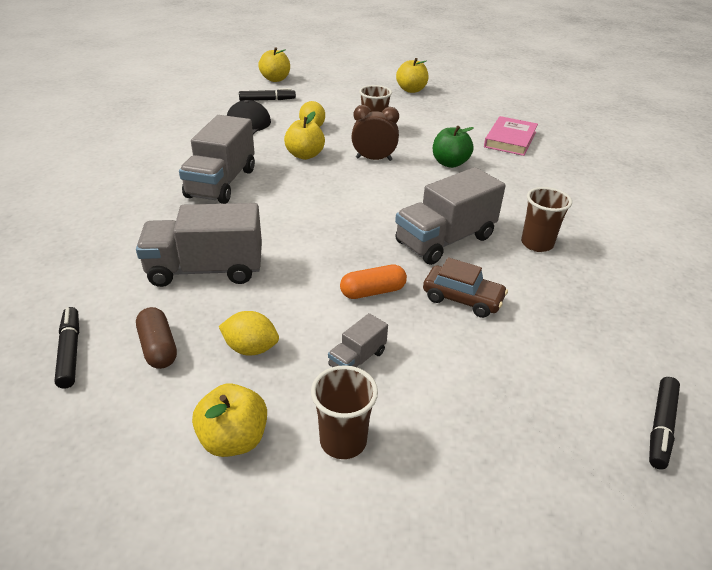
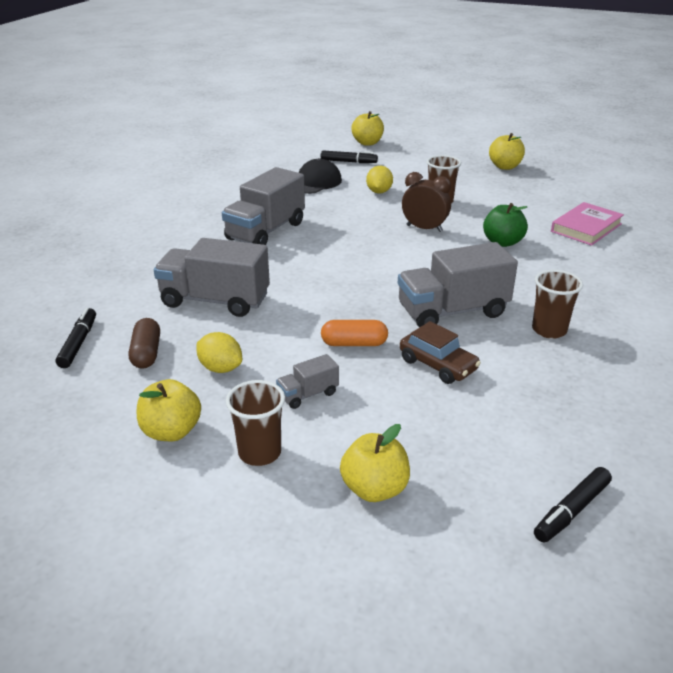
camera: 20 degrees right, 5 degrees down
yellow apple [284,111,325,160] -> yellow apple moved to [340,424,410,502]

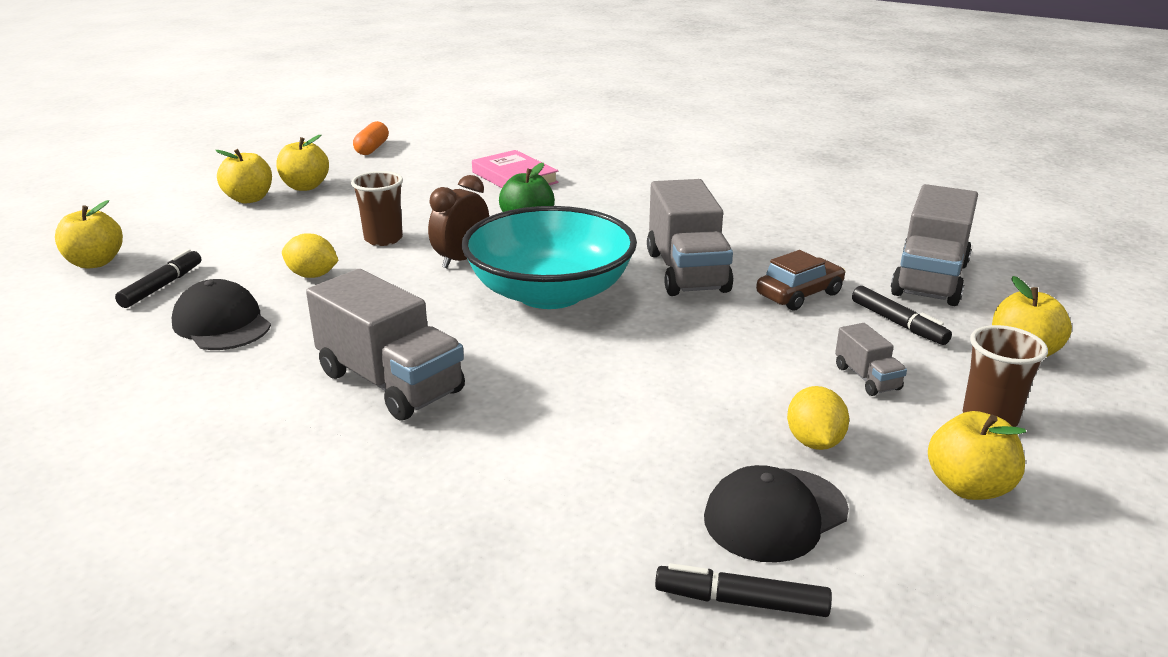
camera: 80 degrees left, 5 degrees down
brown capsule [129,318,160,369] -> black cap [704,465,849,563]
grey truck [154,238,270,317] -> grey truck moved to [891,184,978,306]
yellow lemon [197,332,242,373] -> yellow lemon turned 45 degrees counterclockwise [787,386,849,450]
orange capsule [321,320,388,346] -> orange capsule moved to [353,121,389,155]
brown cup [532,270,583,339] -> none
black marker [534,467,612,543] -> black marker moved to [852,286,952,345]
none -> yellow apple [215,149,272,204]
none -> turquoise bowl [461,206,637,309]

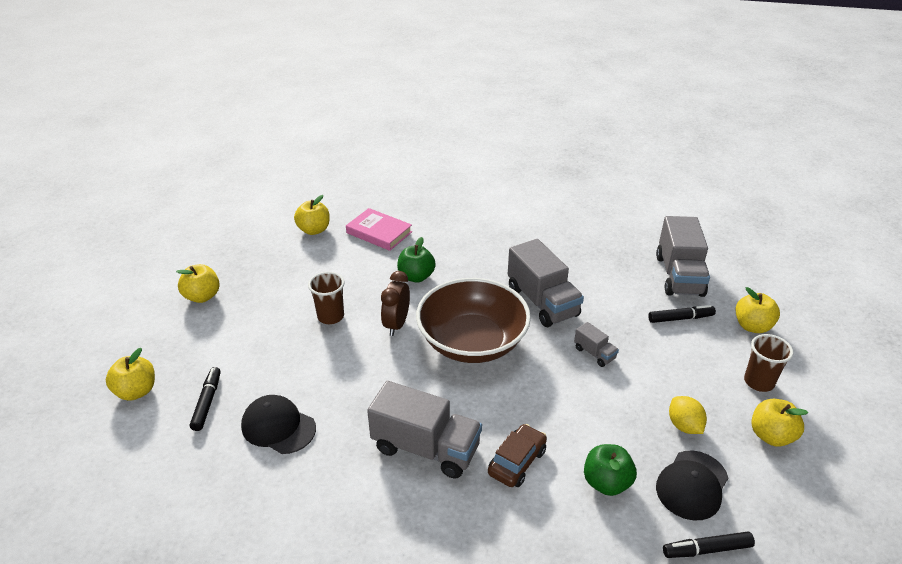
camera: 20 degrees left, 10 degrees up
yellow apple [276,135,329,191] -> yellow apple moved to [294,195,330,235]
yellow lemon [282,233,339,278] -> none
orange capsule [353,121,389,155] -> none
turquoise bowl [461,206,637,309] -> brown bowl [416,278,531,363]
brown car [756,250,845,311] -> brown car moved to [488,424,547,487]
grey truck [835,323,907,396] -> grey truck moved to [574,322,619,367]
black marker [852,286,952,345] -> black marker turned 45 degrees counterclockwise [648,305,716,323]
none -> green apple [584,444,637,496]

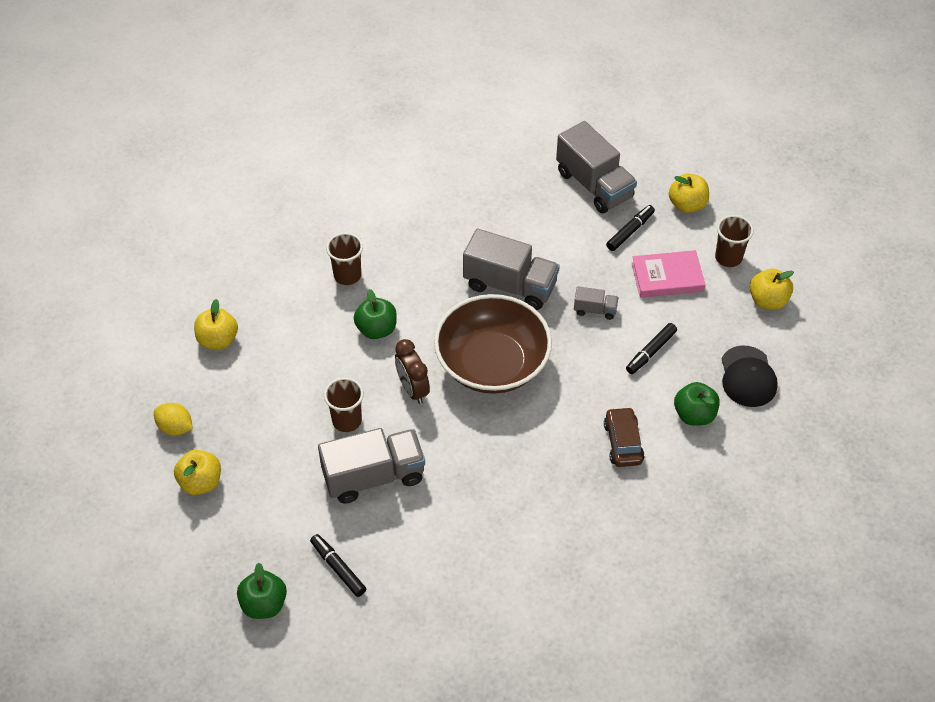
camera: 40 degrees left, 15 degrees up
yellow apple [106,348,155,401] -> green apple [237,563,287,619]
black cap [241,395,316,454] -> none
pink book [346,208,412,251] -> pink book moved to [632,250,706,298]
grey truck [367,381,482,479] -> grey truck moved to [318,428,425,504]
black marker [663,531,755,558] -> black marker moved to [626,323,677,374]
yellow lemon [669,396,707,434] -> yellow lemon moved to [154,403,193,436]
none -> brown cup [326,232,363,285]

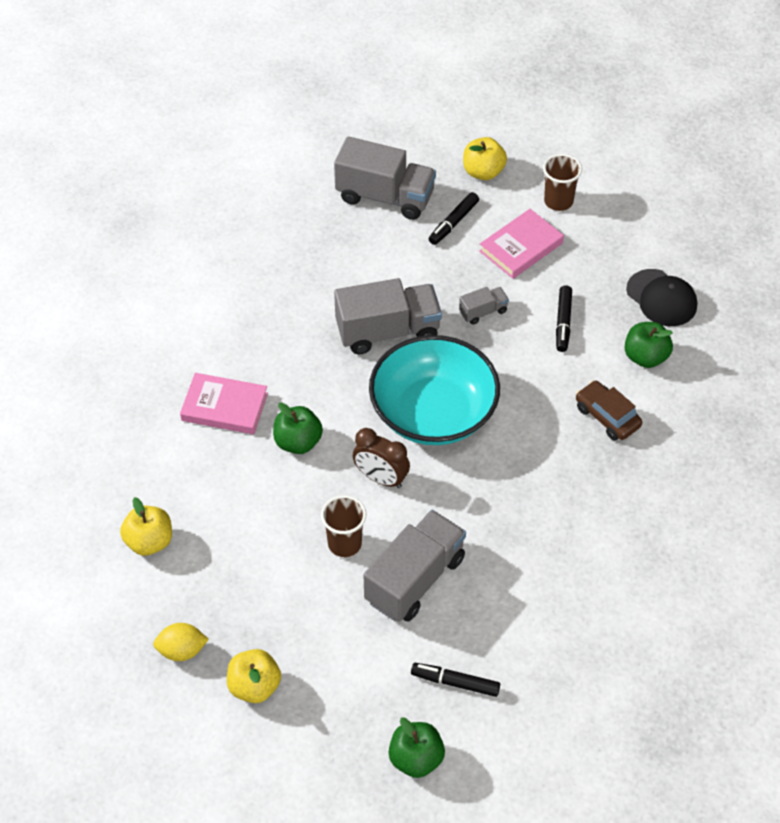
camera: 35 degrees left, 0 degrees up
brown cup [326,232,363,285] -> pink book [180,373,268,434]
brown bowl [434,294,552,394] -> turquoise bowl [369,335,500,445]
black marker [606,205,655,251] -> black marker turned 150 degrees counterclockwise [429,192,479,245]
yellow apple [750,269,794,310] -> none

